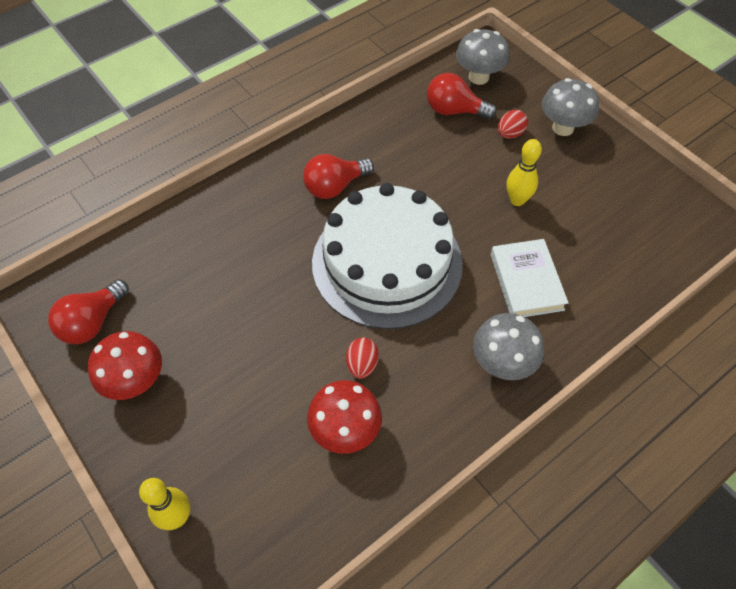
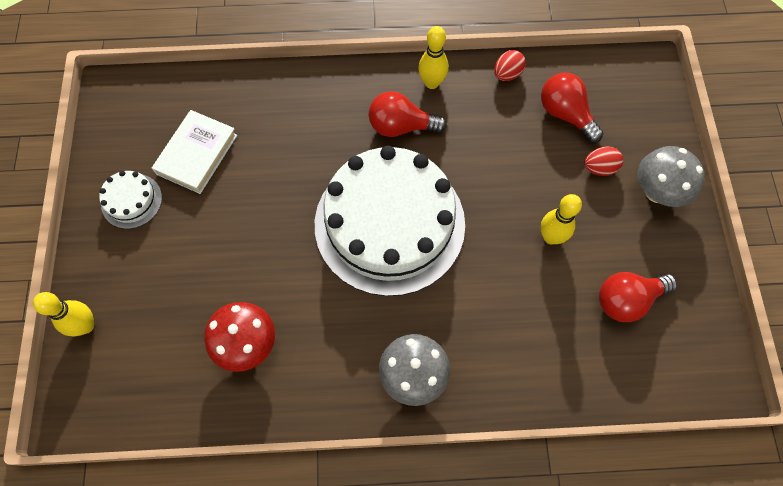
camera: 35 degrees right, 10 degrees up
red light bulb [48,279,129,344] -> red light bulb moved to [599,272,677,322]
red mushroom [88,331,162,400] -> white cake [99,171,162,229]
red egg [346,337,379,379] -> red egg moved to [494,50,526,81]
grey mushroom [456,29,510,85] -> none
white book [491,239,568,317] -> white book moved to [152,110,237,194]
none -> yellow bowling pin [418,26,448,89]

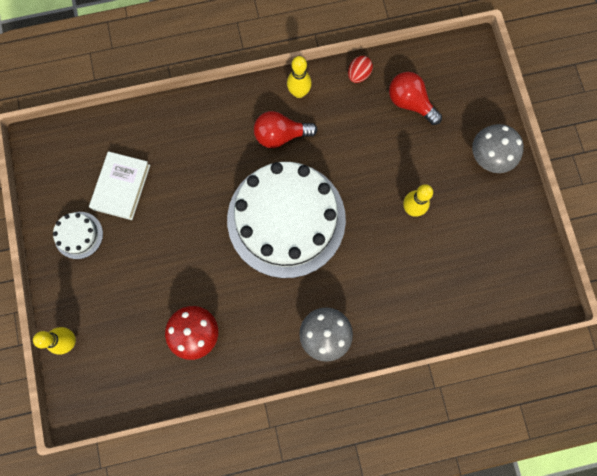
camera: 10 degrees left, 10 degrees up
red egg [584,146,623,176] -> none
red light bulb [599,272,677,322] -> none

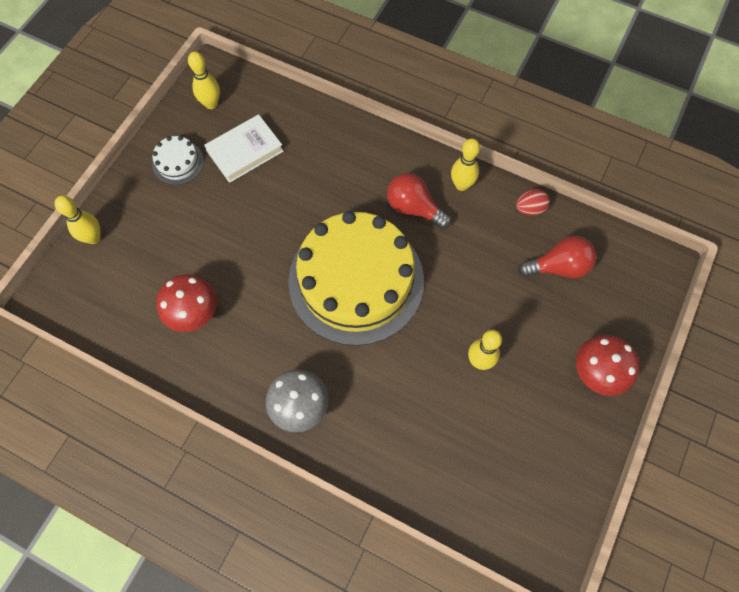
camera: 40 degrees right, 10 degrees down
white cake [227,162,346,278] -> yellow cake [288,211,424,346]
red light bulb [389,72,442,125] -> red light bulb turned 90 degrees clockwise [519,236,597,278]
grey mushroom [472,124,524,173] -> red mushroom [576,335,640,396]
none -> yellow bowling pin [188,51,220,109]

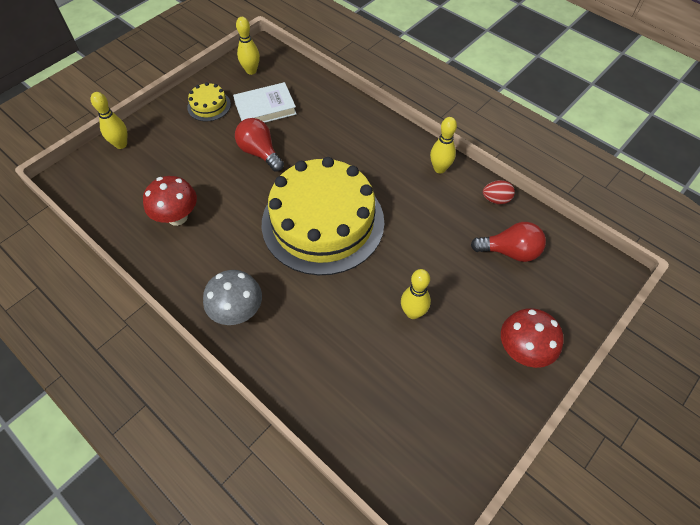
camera: 15 degrees right, 10 degrees down
white cake [152,136,204,185] -> yellow cake [187,82,231,121]
red light bulb [387,173,451,229] -> red light bulb moved to [235,118,284,172]

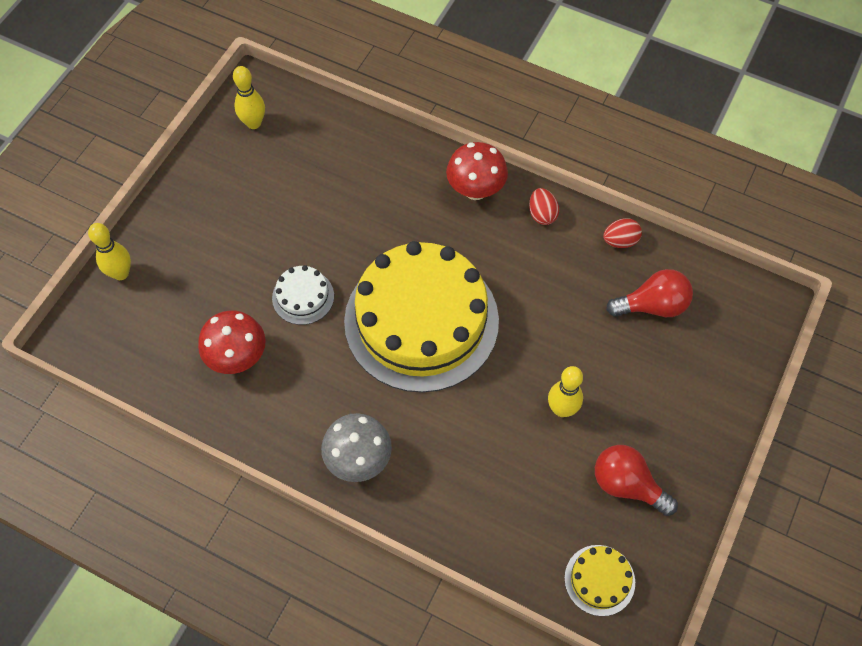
camera: 15 degrees left, 5 degrees up
yellow cake [187,82,231,121] -> yellow cake moved to [564,545,635,616]
white book [233,82,296,123] -> none
red light bulb [235,118,284,172] -> red light bulb moved to [595,445,678,516]
yellow bowling pin [430,117,457,173] -> red egg [529,188,559,225]
red mushroom [501,308,564,368] -> red mushroom moved to [446,142,508,200]
none -> white cake [272,265,334,325]

